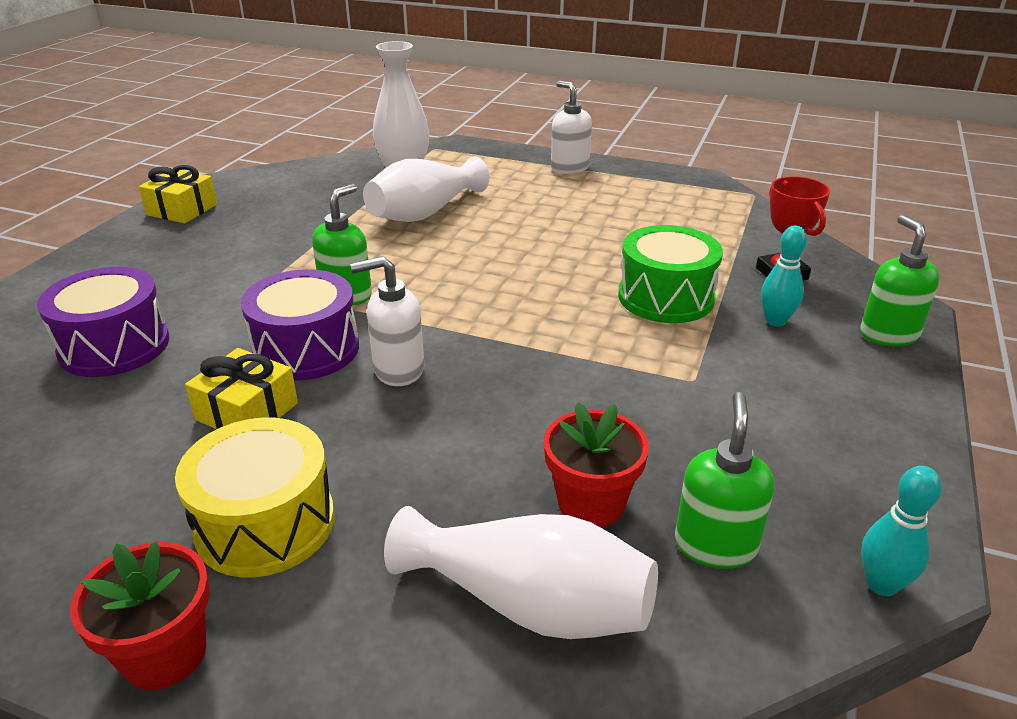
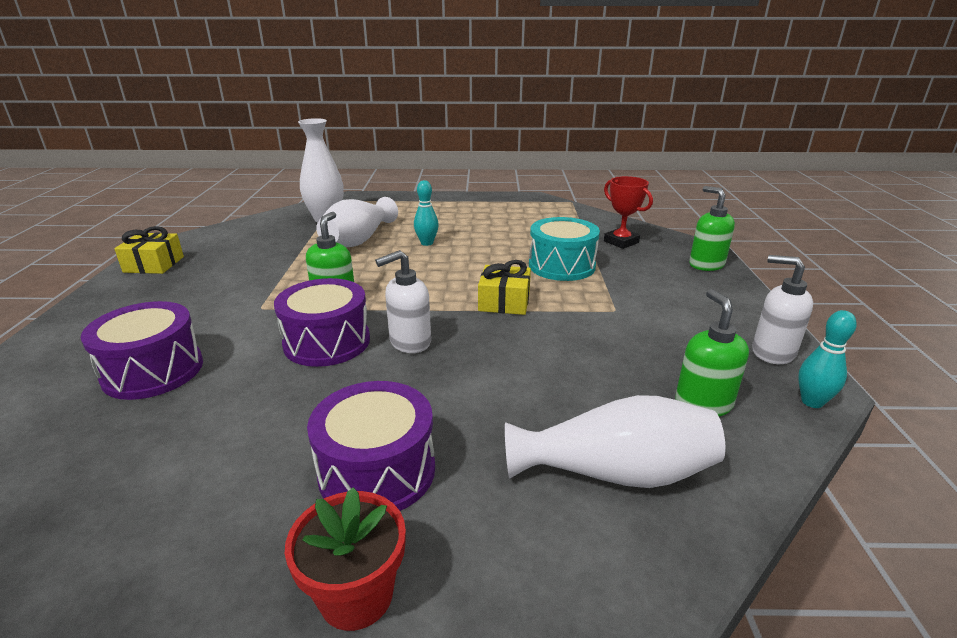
camera: 20 degrees left, 5 degrees down
yellow drum [175,418,335,577] -> purple drum [307,381,435,511]
yellow gift [185,348,298,429] -> yellow gift moved to [478,260,531,315]
red flower pot [544,402,649,527] -> none
white soap dispenser [551,81,592,174] -> white soap dispenser moved to [752,255,813,364]
green drum [618,225,723,323] -> turquoise drum [529,217,600,281]
turquoise bowling pin [761,225,807,327] -> turquoise bowling pin moved to [414,180,439,246]

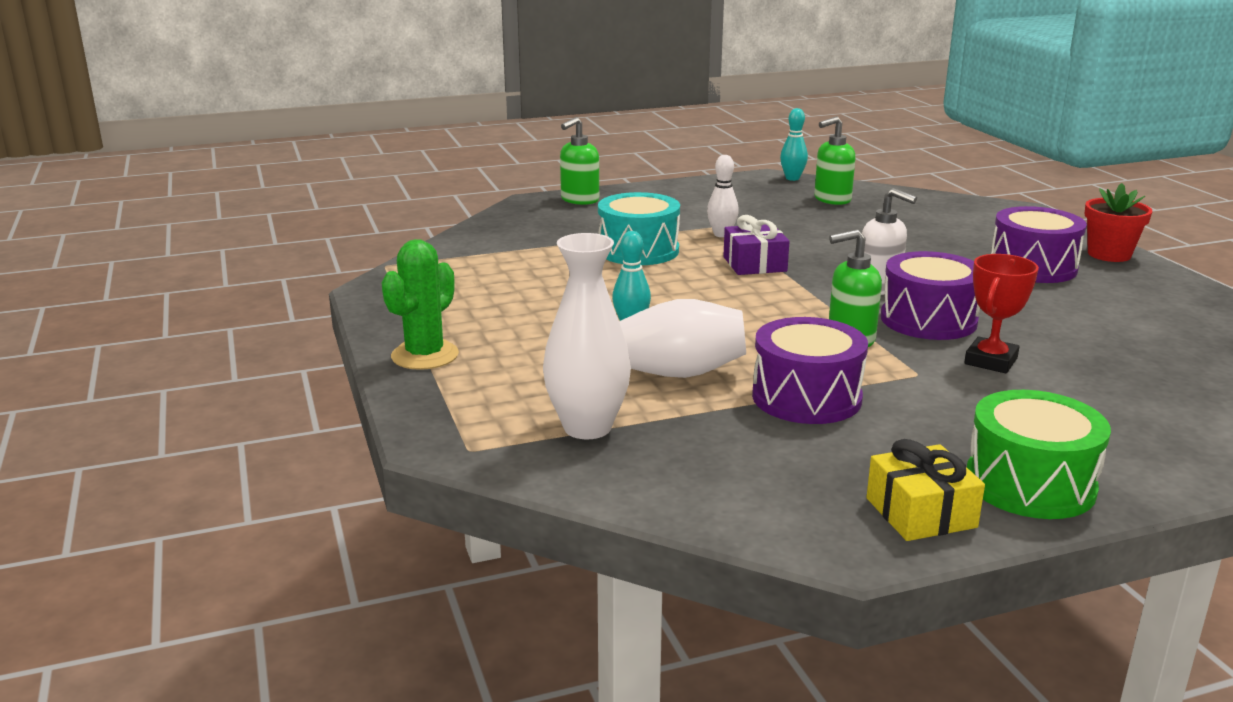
camera: 110 degrees left, 5 degrees down
purple drum [81,301,203,400] -> purple drum moved to [752,317,868,424]
yellow gift [478,260,531,315] -> purple gift [723,215,790,275]
white vase [505,395,725,488] -> none
red trophy [604,176,653,249] -> red trophy moved to [964,254,1039,373]
white soap dispenser [752,255,813,364] -> none
none -> green cactus [381,239,459,370]
none -> white bowling pin [707,155,739,237]
none -> green drum [967,390,1111,519]

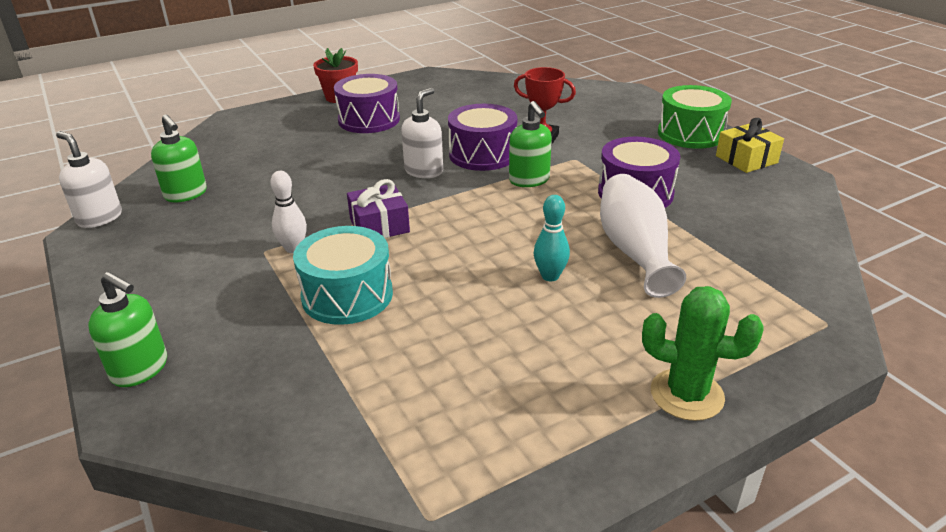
camera: 100 degrees left, 10 degrees up
white vase [543,233,631,439] -> none
turquoise bowling pin [780,108,808,181] -> white soap dispenser [56,131,122,228]

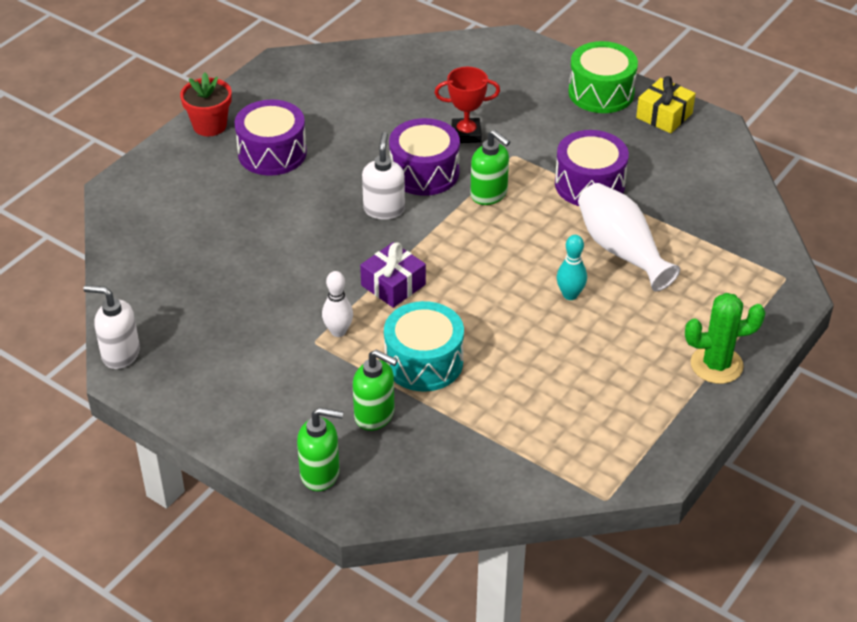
camera: 25 degrees left, 10 degrees up
green soap dispenser [151,115,207,202] -> green soap dispenser moved to [353,350,398,431]

